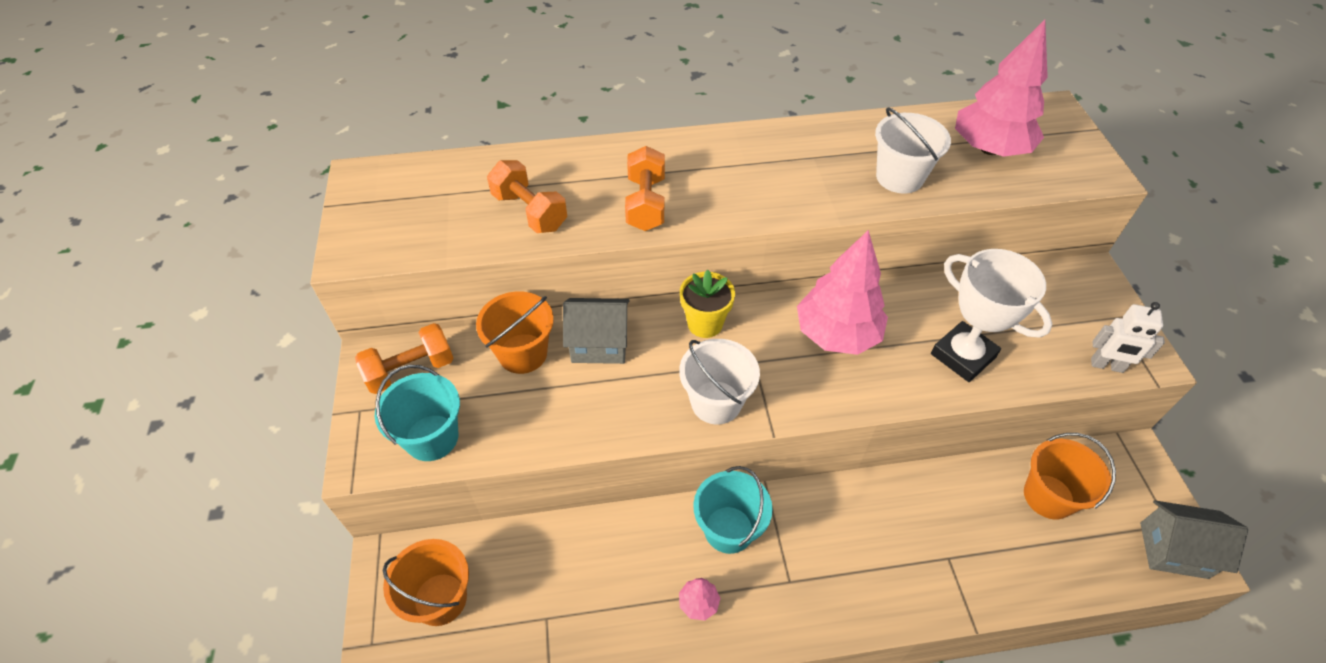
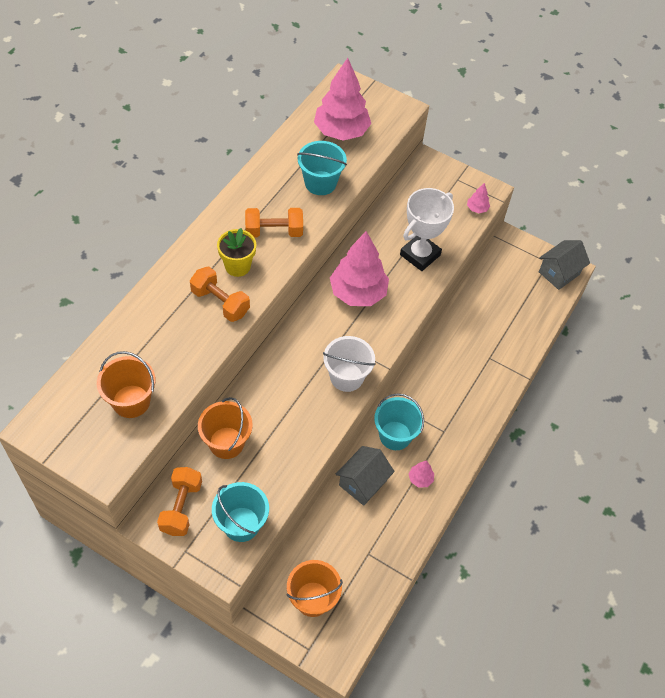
camera: 55 degrees left, 5 degrees up
orange dumbbell [487,160,567,233] -> orange dumbbell moved to [245,208,303,238]
grey house [563,298,630,364] -> grey house moved to [336,446,395,506]
yellow flower pot [680,270,735,338] -> yellow flower pot moved to [217,228,256,277]
white bucket [875,107,951,193] -> turquoise bucket [297,141,347,195]
white trophy [931,249,1053,382] -> white trophy turned 45 degrees counterclockwise [400,188,454,271]
orange bucket [1024,433,1116,520] -> orange bucket moved to [97,351,156,418]
white robot [1091,302,1165,373] -> pink tree [467,183,490,213]

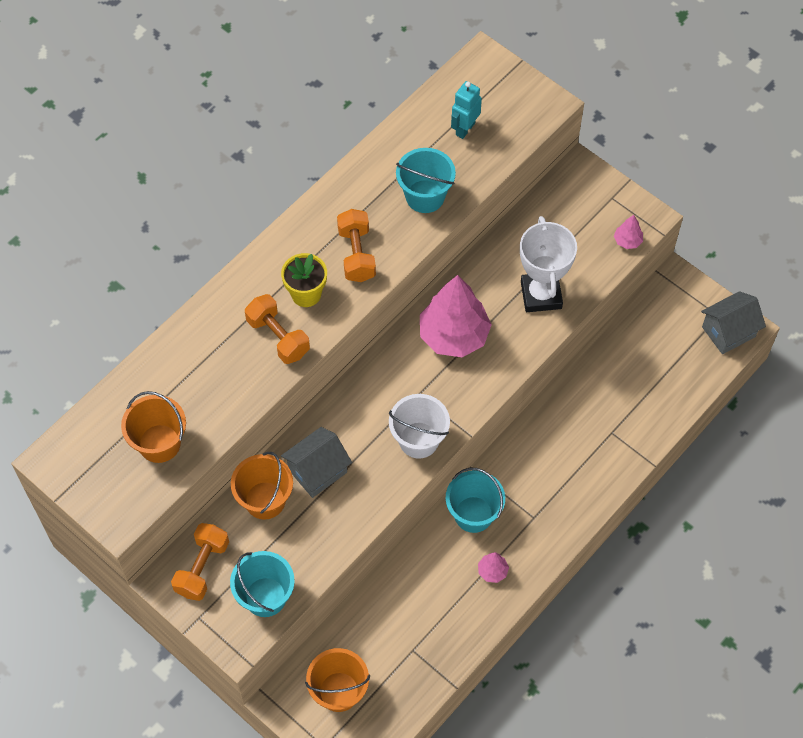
camera: 15 degrees right, 5 degrees up
orange dumbbell [245,208,303,238] -> orange dumbbell turned 75 degrees clockwise [337,209,376,282]
pink tree [314,58,371,141] -> turquoise robot [451,81,482,139]
grey house [336,446,395,506] -> grey house moved to [281,427,352,498]
white trophy [400,188,454,271] -> white trophy turned 60 degrees counterclockwise [520,216,577,312]

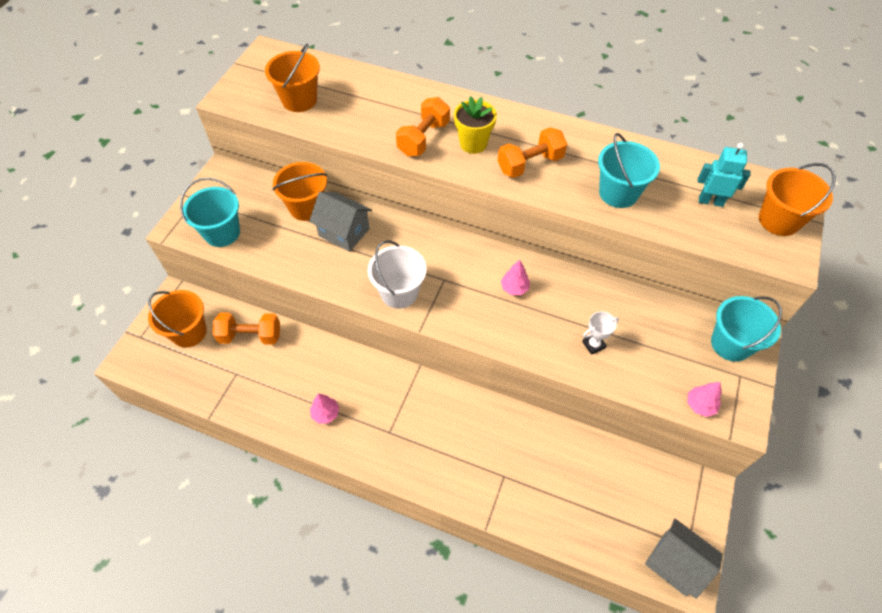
camera: 70 degrees right, 5 degrees down
orange dumbbell [171,523,229,601] -> orange dumbbell moved to [213,312,280,345]
pink tree [420,275,492,357] -> pink tree [501,260,530,295], size x0.42
turquoise bucket [446,468,505,533] -> turquoise bucket moved to [711,296,782,362]
white trophy [520,216,577,312] -> white trophy [582,311,619,355], size x0.45
none -> orange bucket [759,163,836,236]

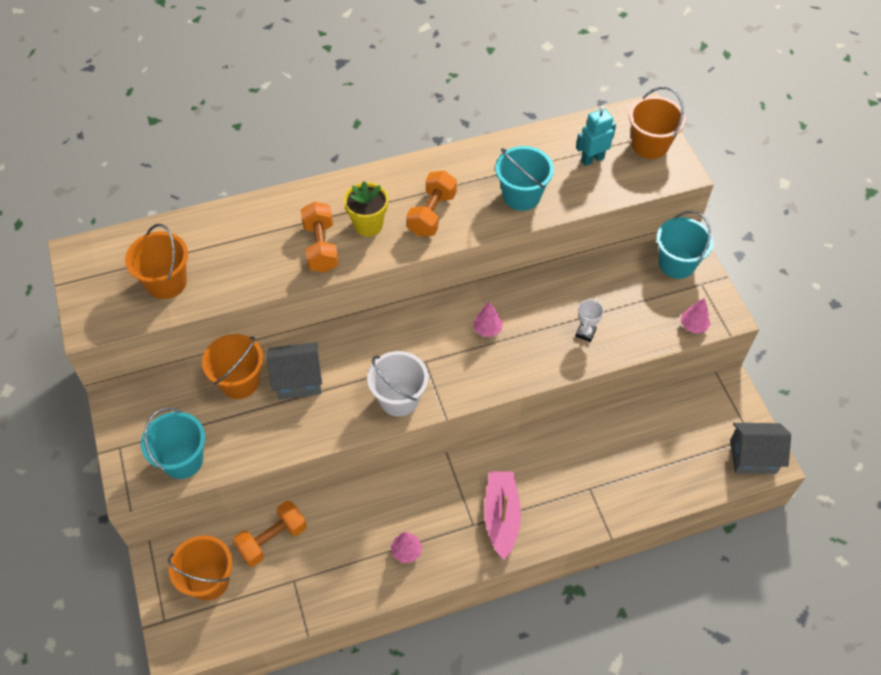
camera: 40 degrees left, 0 degrees up
none -> pink boat [484,471,521,560]

